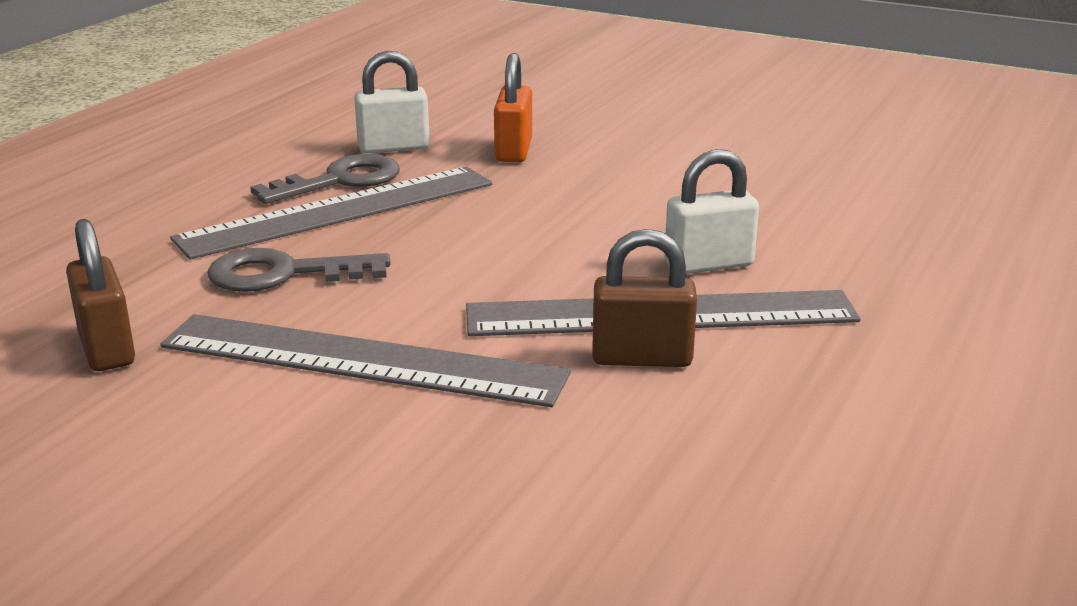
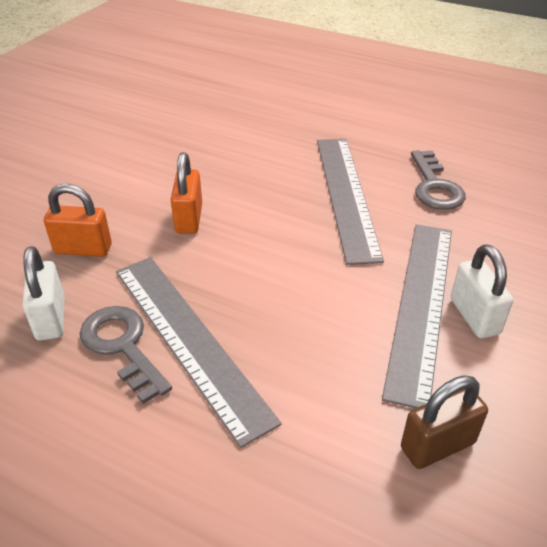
camera: 90 degrees left, 15 degrees up
grey key [207,248,390,292] -> grey key moved to [411,150,466,210]
brown padlock [592,229,697,367] -> none
white padlock [664,149,759,274] -> white padlock moved to [451,244,513,338]
none -> orange padlock [171,152,202,233]

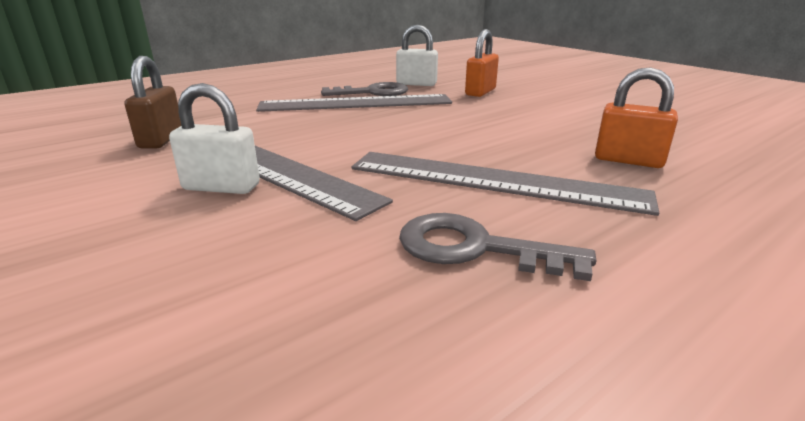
camera: 115 degrees right, 15 degrees down
orange padlock [171,152,202,233] -> orange padlock moved to [595,67,678,168]

